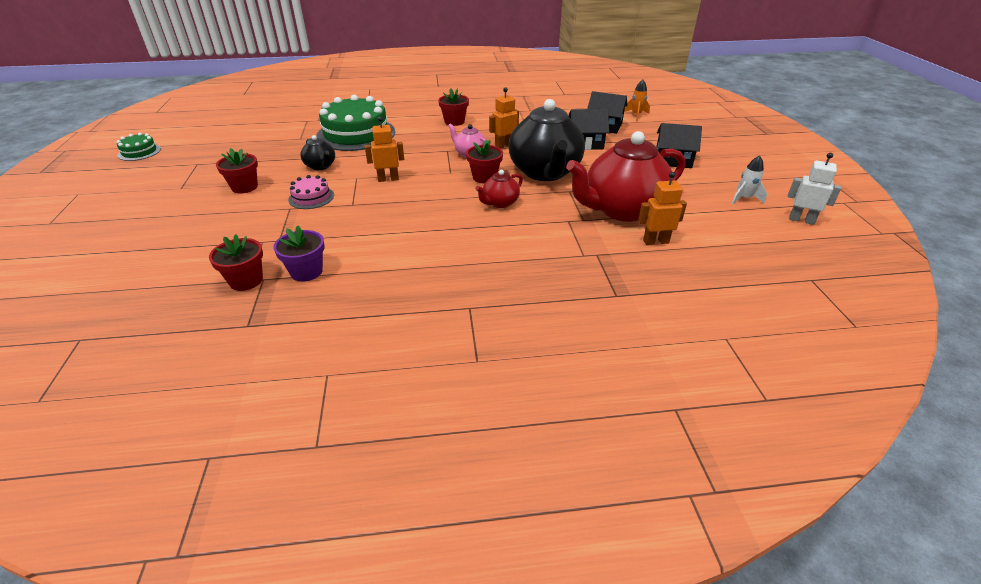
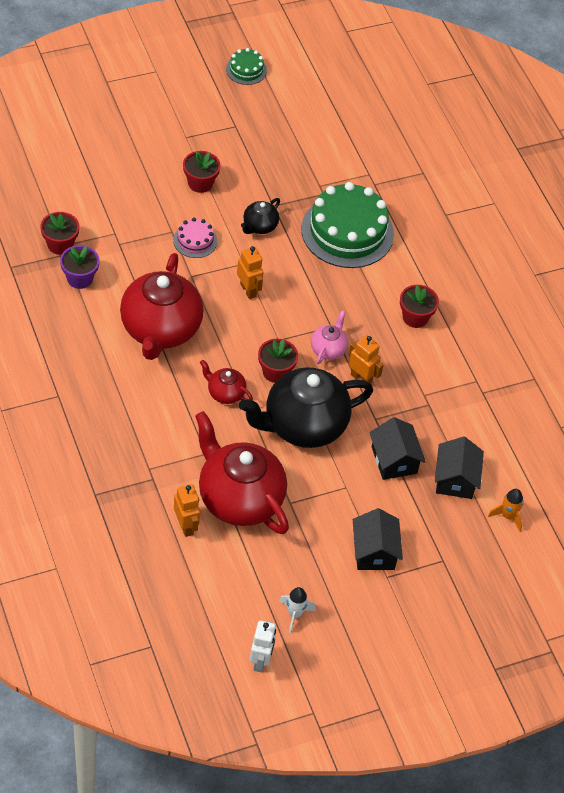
camera: 70 degrees right, 15 degrees up
none -> red teapot [120,253,203,360]

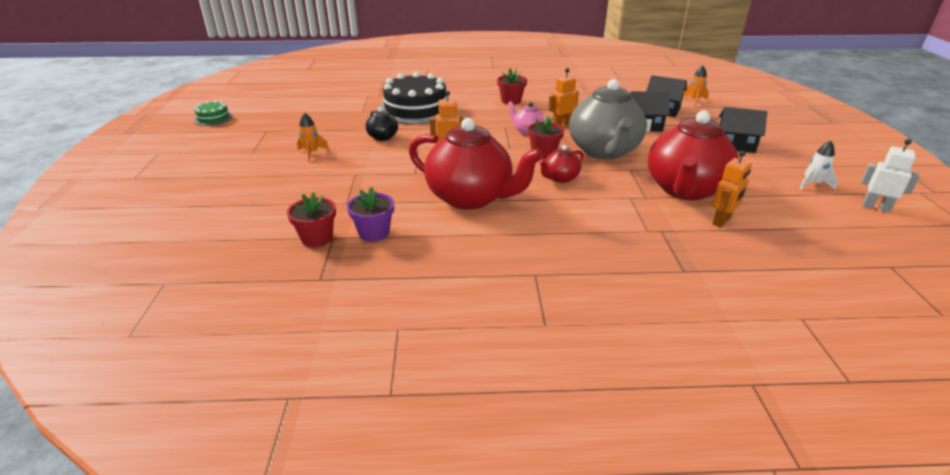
camera: 65 degrees left, 20 degrees down
pink cake [173,218,217,258] -> none
orange robot [174,484,200,537] -> orange robot turned 135 degrees clockwise [712,151,752,228]
red flower pot [183,151,220,193] -> orange rocket [297,113,329,162]
red teapot [195,411,289,534] -> red teapot turned 45 degrees counterclockwise [647,111,739,200]
black teapot [239,367,373,448] -> grey teapot [569,79,647,160]
green cake [301,182,394,268] -> black cake [378,72,447,124]

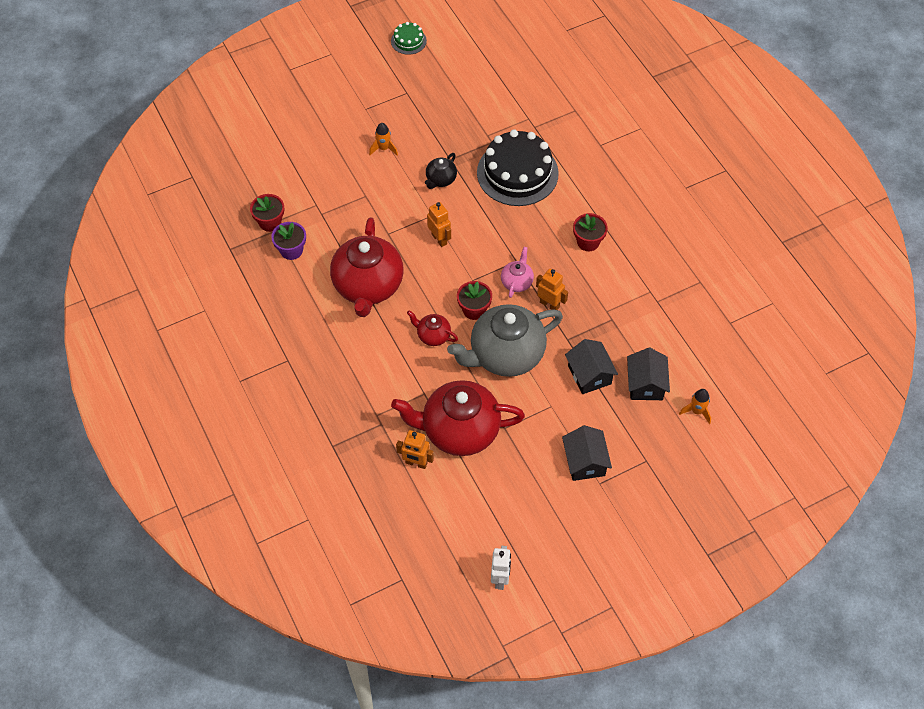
camera: 65 degrees right, 25 degrees up
white rocket [799,140,838,190] -> none

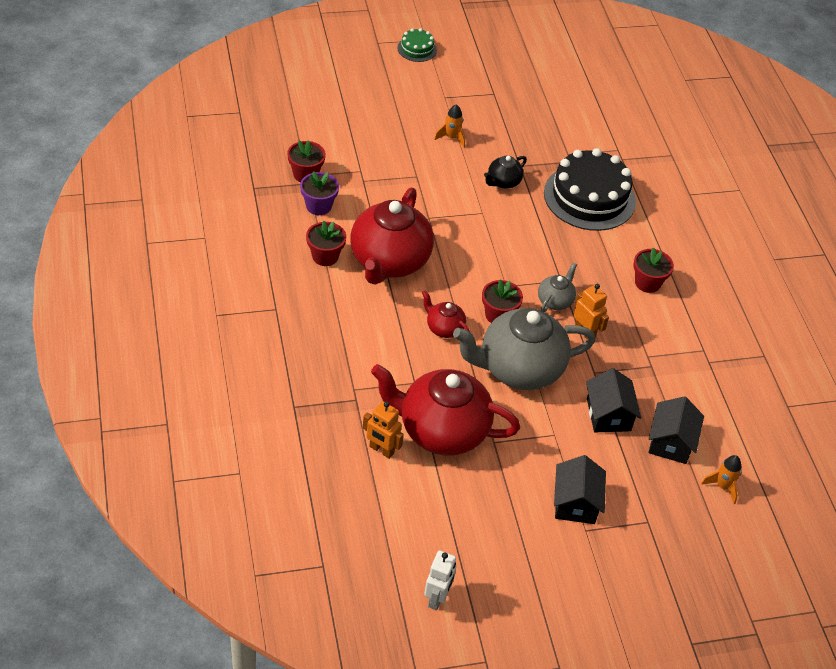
camera: 10 degrees right, 10 degrees down
green cake [391,22,427,55] -> green cake moved to [397,28,437,62]
orange robot [427,202,451,247] -> none
pink teapot [501,247,534,298] -> grey teapot [538,263,577,312]
none -> red flower pot [306,221,346,266]

